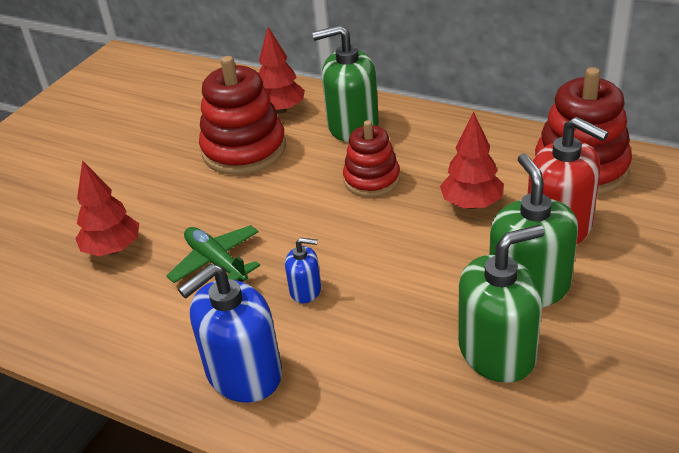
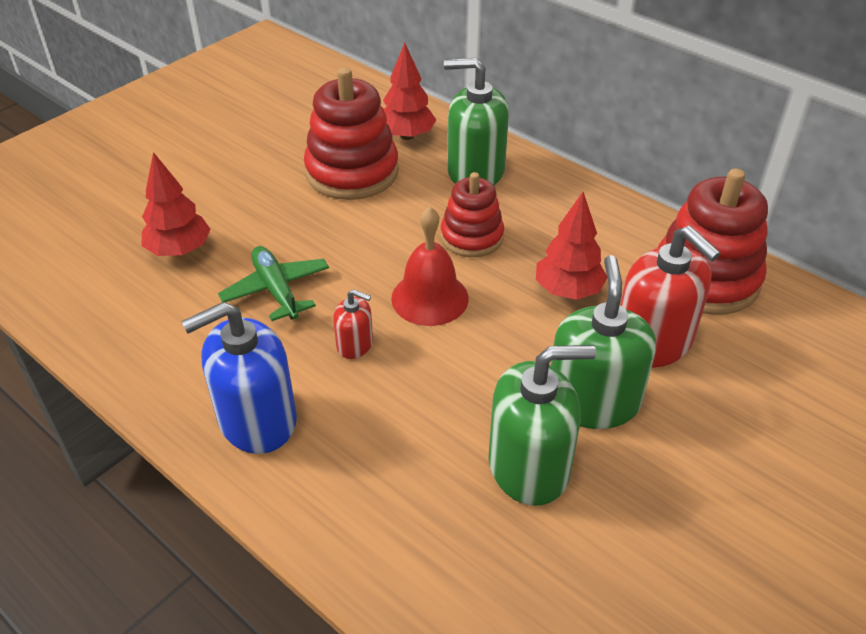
camera: 10 degrees right, 5 degrees up
blue soap dispenser [285,238,321,303] -> red soap dispenser [333,289,373,359]
none -> red bell [391,206,469,326]

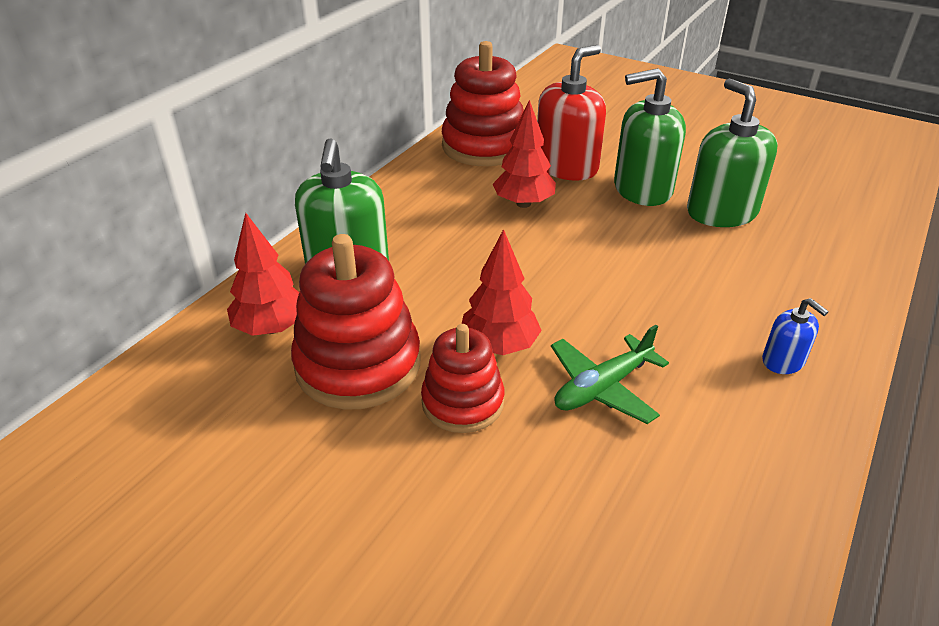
camera: 100 degrees left, 5 degrees down
red tree [142,152,211,256] -> red tree moved to [462,229,542,355]
blue soap dispenser [181,302,297,454] -> blue soap dispenser [762,298,829,374], size x0.50
red soap dispenser [333,289,373,359] -> none
red bell [391,206,469,326] -> none
red stacking toy [441,172,504,257] -> red stacking toy moved to [421,324,504,433]

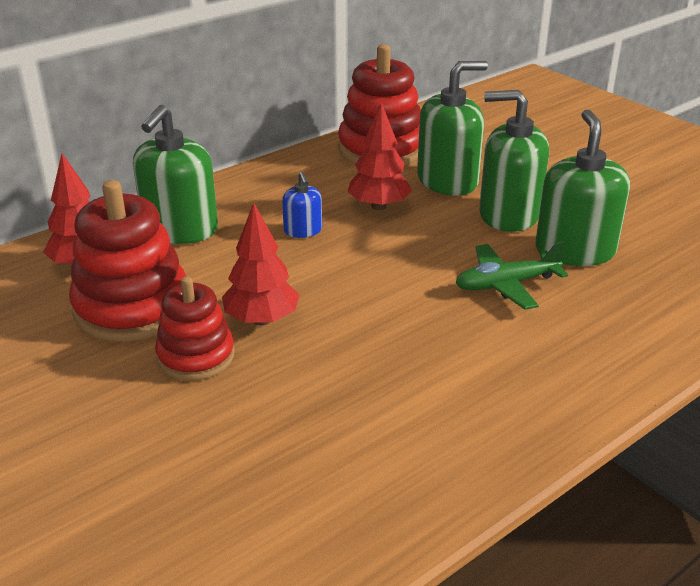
camera: 20 degrees right, 5 degrees down
red soap dispenser [537,45,606,181] -> green soap dispenser [417,61,488,196]
green plane [551,325,669,424] -> green plane moved to [455,241,568,310]
blue soap dispenser [762,298,829,374] -> blue soap dispenser moved to [282,172,322,238]

